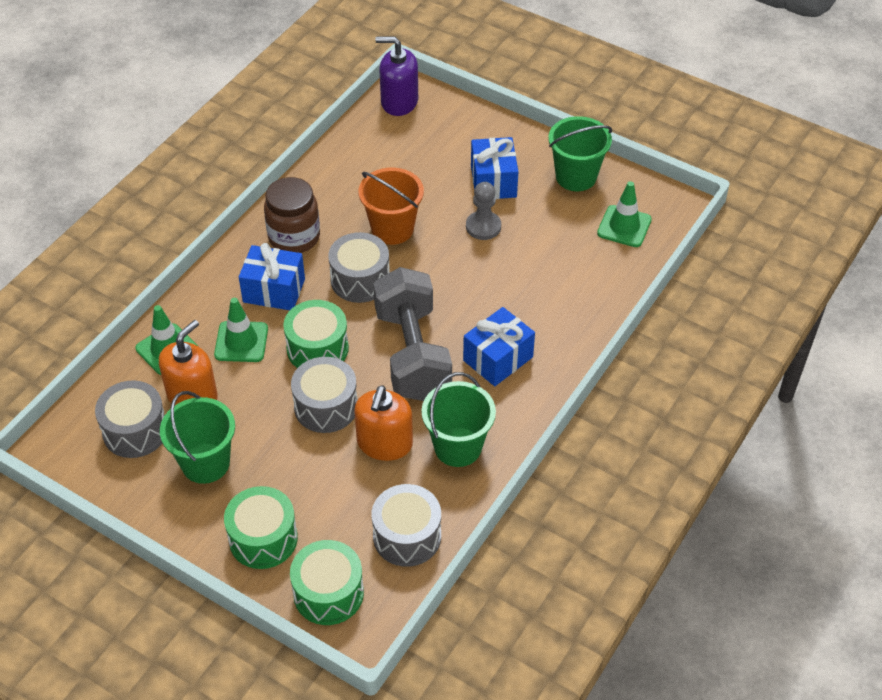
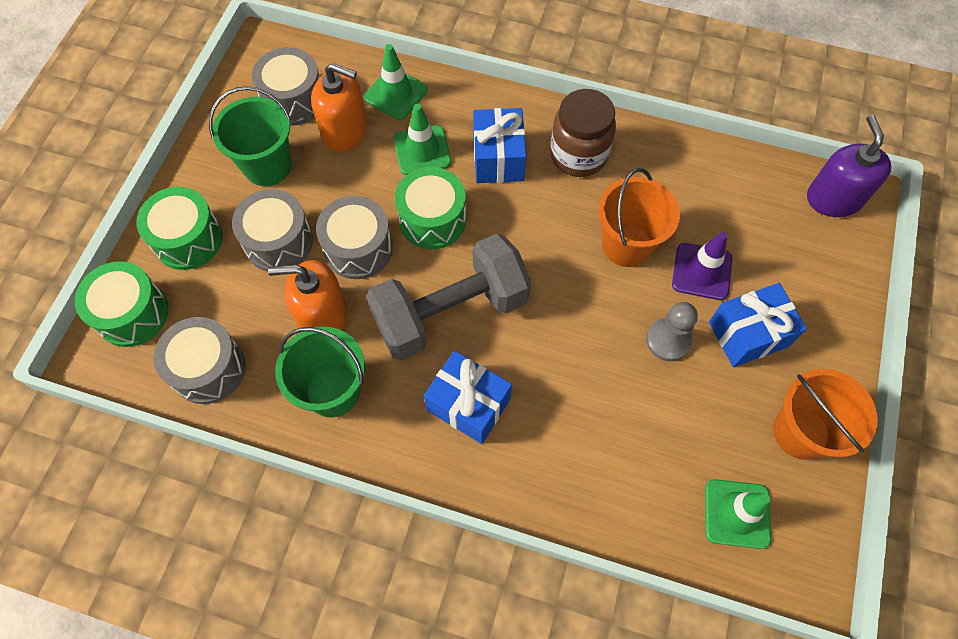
camera: 75 degrees right, 15 degrees up
grey drum [328,232,390,303] -> grey drum moved to [232,189,313,271]
green bucket [548,116,612,191] -> orange bucket [773,369,878,460]
none -> purple traffic cone [672,232,732,300]

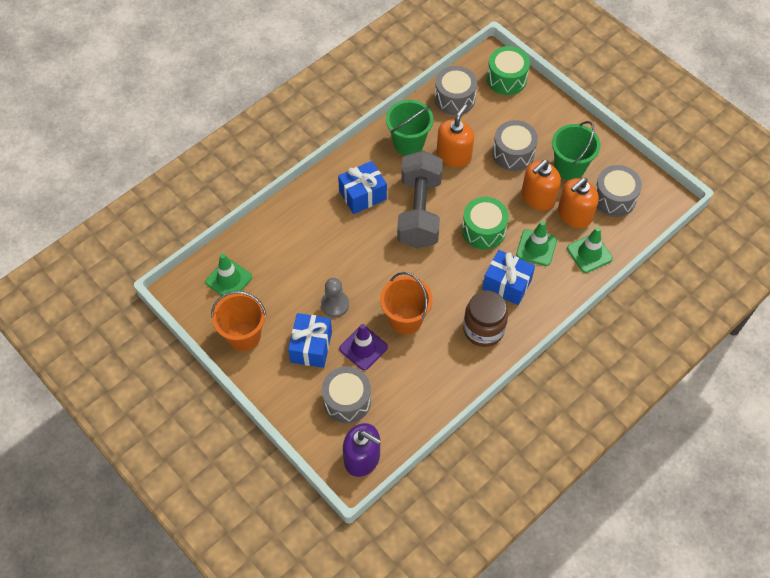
camera: 120 degrees right, 5 degrees down
green drum [136,187,223,270] -> none
grey drum [316,196,393,279] -> grey drum moved to [322,367,371,423]
none -> orange soap dispenser [522,160,561,210]

